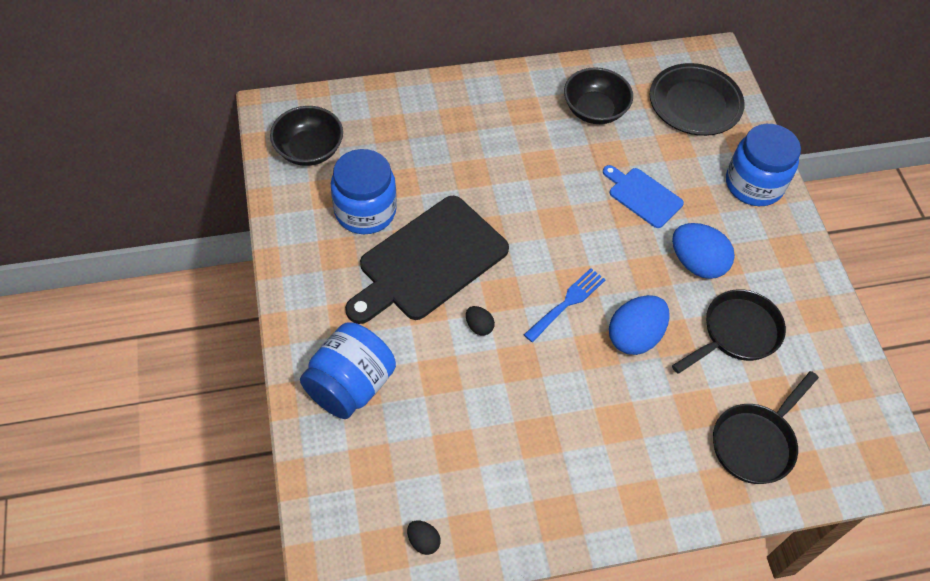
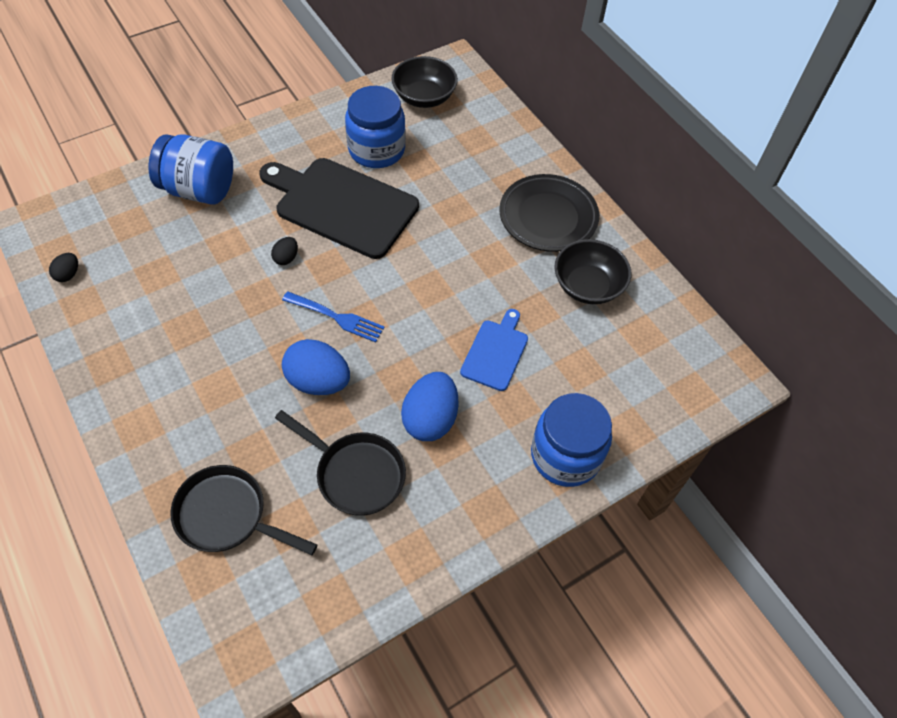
camera: 70 degrees right, 0 degrees up
black plate [650,63,745,136] -> black plate moved to [499,174,599,252]

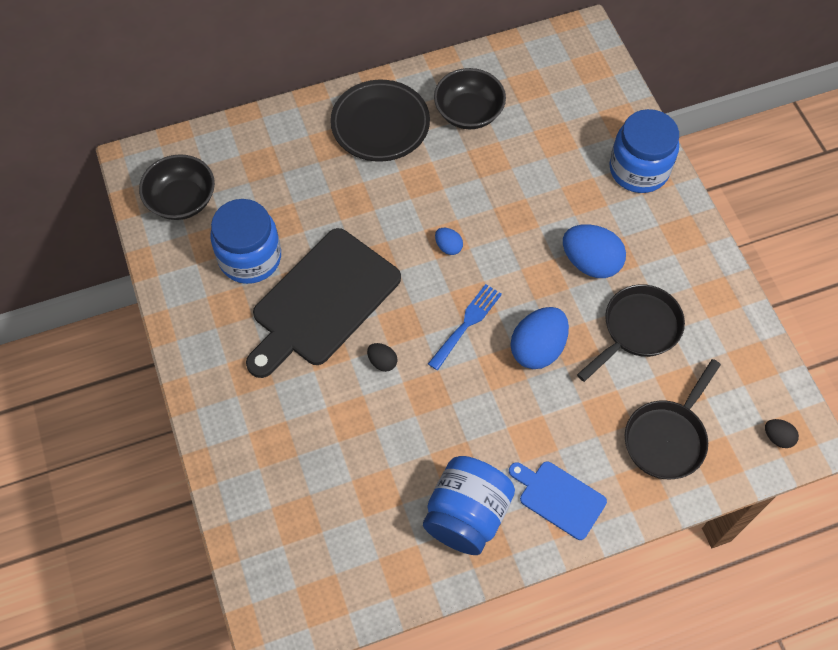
camera: 75 degrees left, 5 degrees up
black egg [49,253,78,282] -> black egg moved to [765,419,799,448]
blue jar [148,134,233,205] -> blue jar moved to [423,456,515,555]
blue cutting board [460,309,528,391] -> blue cutting board moved to [509,461,607,540]
none -> blue egg [435,228,463,255]

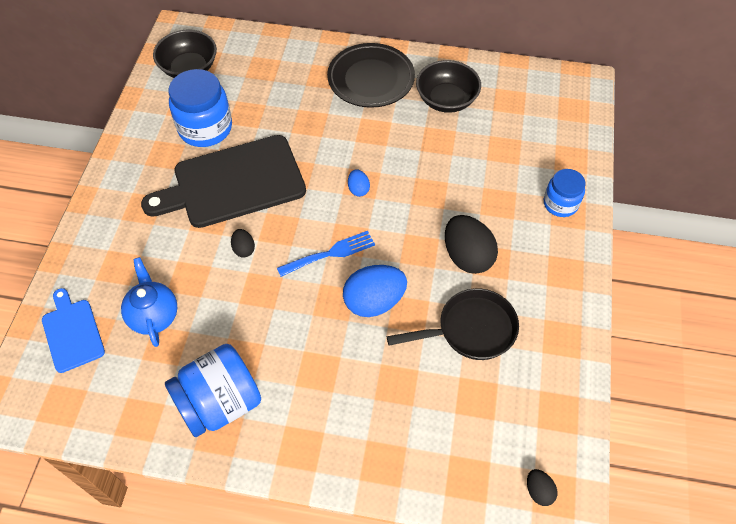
camera: 30 degrees right, 5 degrees down
blue cutting board [509,461,607,540] -> blue cutting board moved to [42,288,105,373]
blue egg [563,224,626,278] -> black egg [445,215,498,274]
blue jar [609,109,679,193] -> blue jar [544,169,586,217], size x0.61
black pan [625,359,721,479] -> none
none -> blue teapot [121,257,177,347]

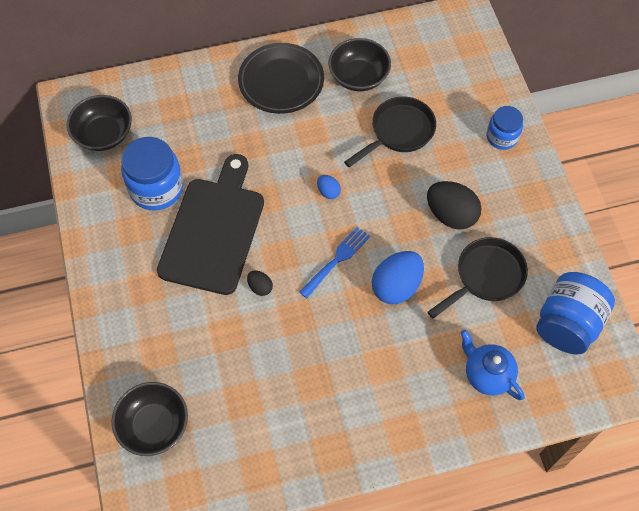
camera: 25 degrees left, 5 degrees up
blue cutting board [42,288,105,373] -> black bowl [112,382,188,456]
blue teapot [121,257,177,347] -> blue teapot moved to [461,330,525,400]
black cutting board [141,135,306,228] -> black cutting board turned 150 degrees clockwise [157,154,264,295]
blue jar [165,344,261,437] -> blue jar moved to [537,272,615,354]
black egg [527,469,558,506] -> none
none -> black pan [344,96,436,167]

